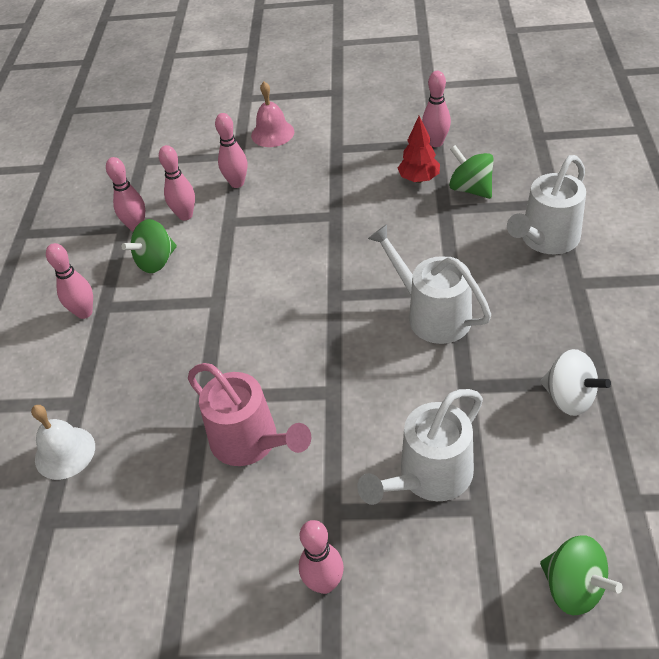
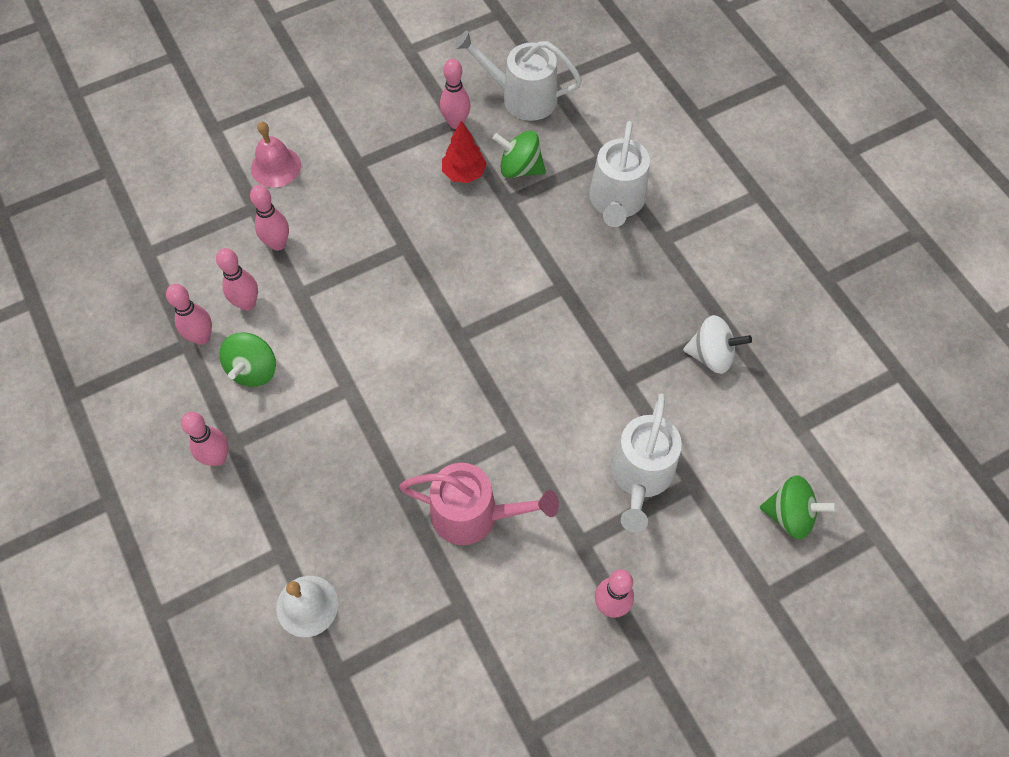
camera: 35 degrees left, 15 degrees up
white watering can [368,224,491,344] -> white watering can moved to [455,30,582,121]

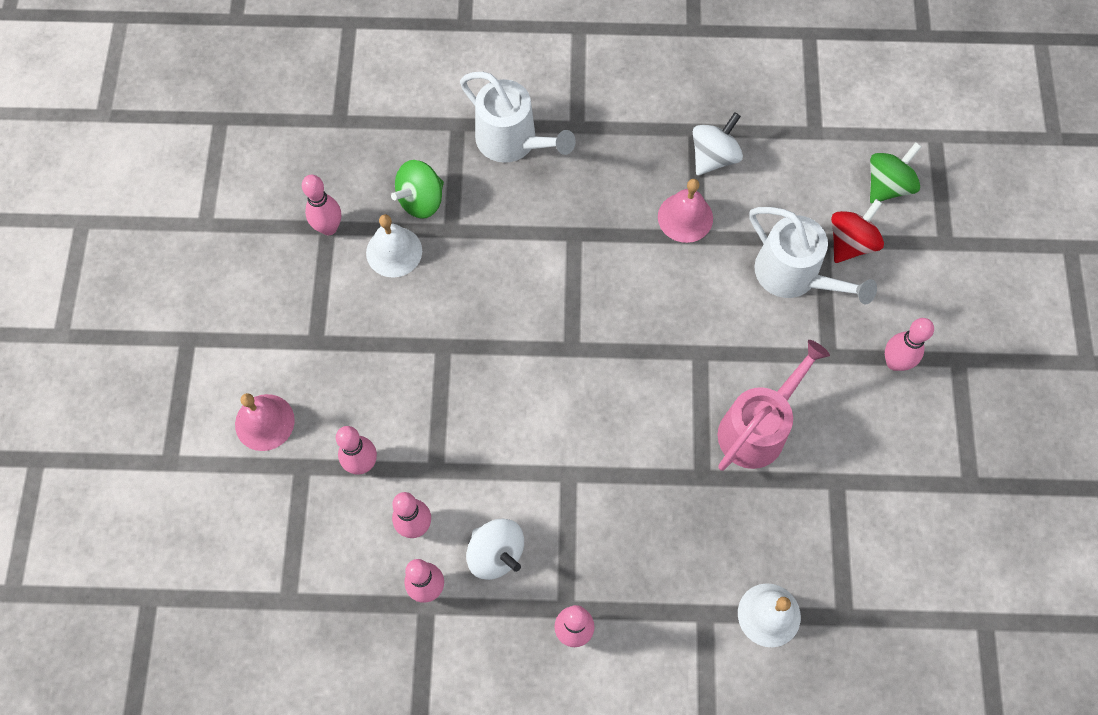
camera: 60 degrees left, 5 degrees up
green spinning top [220,332,276,387] -> white spinning top [466,519,524,580]
red tree [442,121,487,183] -> white bell [366,214,422,277]
white watering can [455,30,582,121] -> none
none -> pink bell [658,179,713,243]
none -> red spinning top [831,199,884,263]

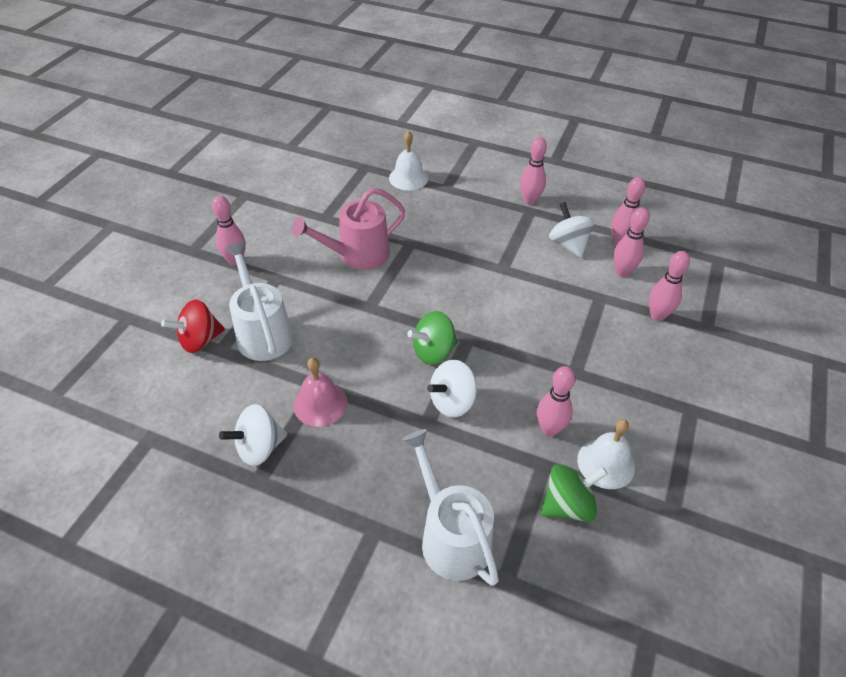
camera: 160 degrees left, 20 degrees down
pink bell [235,393,295,451] -> none
pink bowling pin [302,175,341,235] -> pink bowling pin moved to [537,366,575,436]
green spinning top [870,142,922,204] -> green spinning top moved to [407,311,458,365]
none -> white spinning top [427,360,477,417]

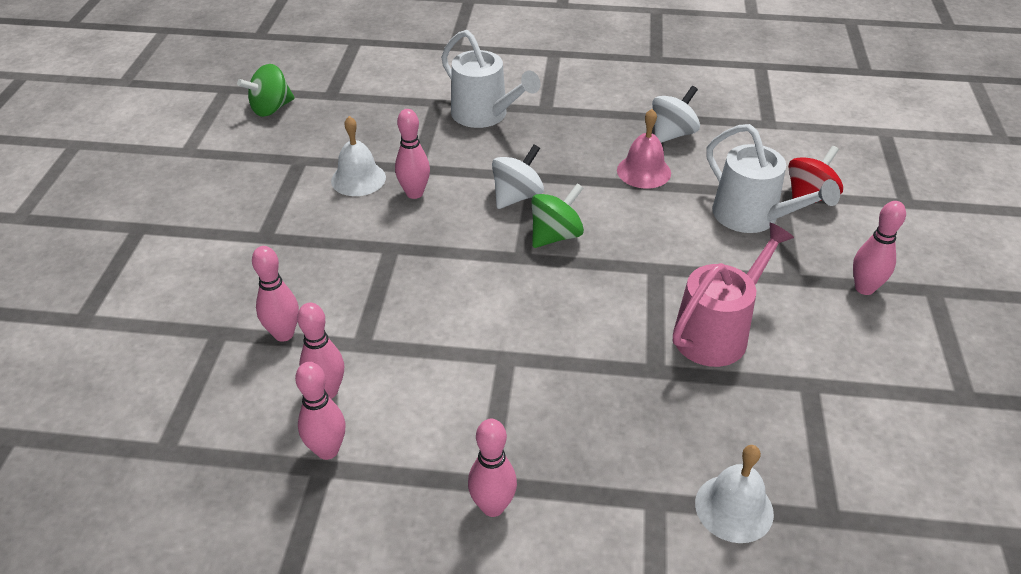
camera: 165 degrees right, 5 degrees down
green spinning top [540,464,608,522] -> green spinning top moved to [237,64,295,117]
white spinning top [549,202,594,258] -> none

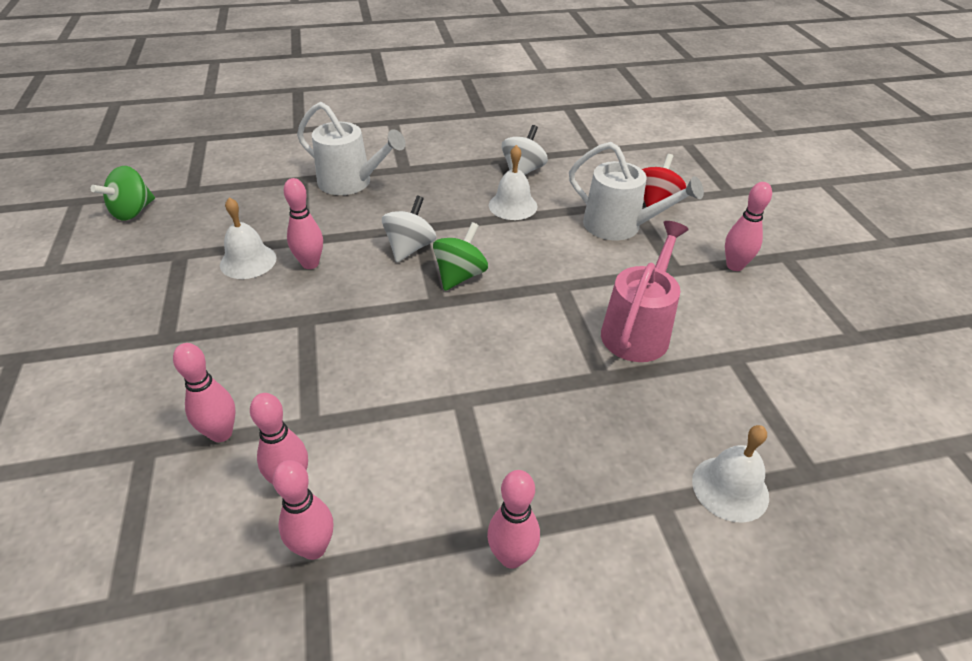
camera: 20 degrees left, 0 degrees up
pink bell [617,109,671,189] -> white bell [489,145,537,220]

